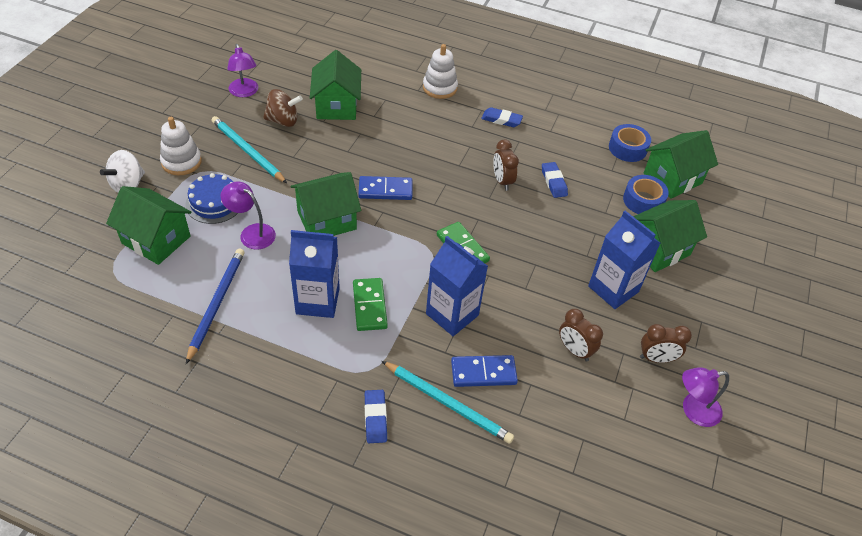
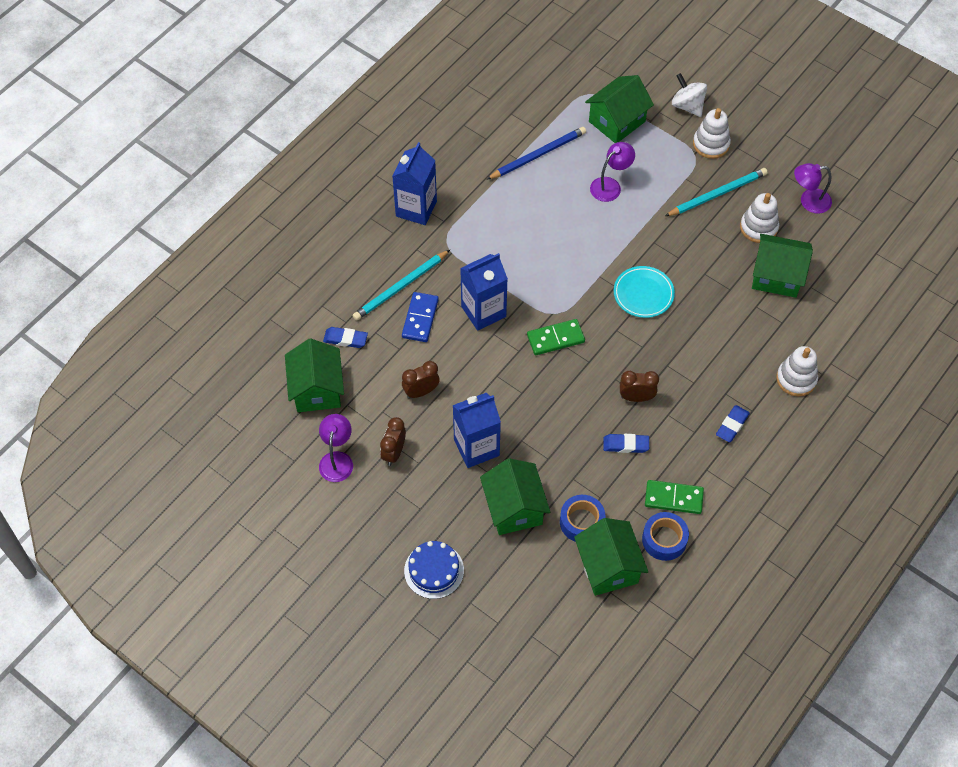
camera: 110 degrees right, 10 degrees up
blue cake [185,173,238,224] -> blue cake moved to [404,541,464,599]
blue pencil [186,248,245,364] -> blue pencil turned 60 degrees counterclockwise [486,127,586,180]
brown spinning top [263,89,303,127] -> white stacking toy [740,193,779,243]
blue carton [289,230,340,318] -> blue carton moved to [392,142,437,225]
green house [290,172,361,236] -> green house moved to [285,338,344,412]
green domino [353,278,388,331] -> green domino moved to [645,480,704,514]
blue domino [358,176,412,200] -> turquoise plate [614,266,675,318]
blue eraser [365,390,387,443] -> blue eraser moved to [323,327,368,348]

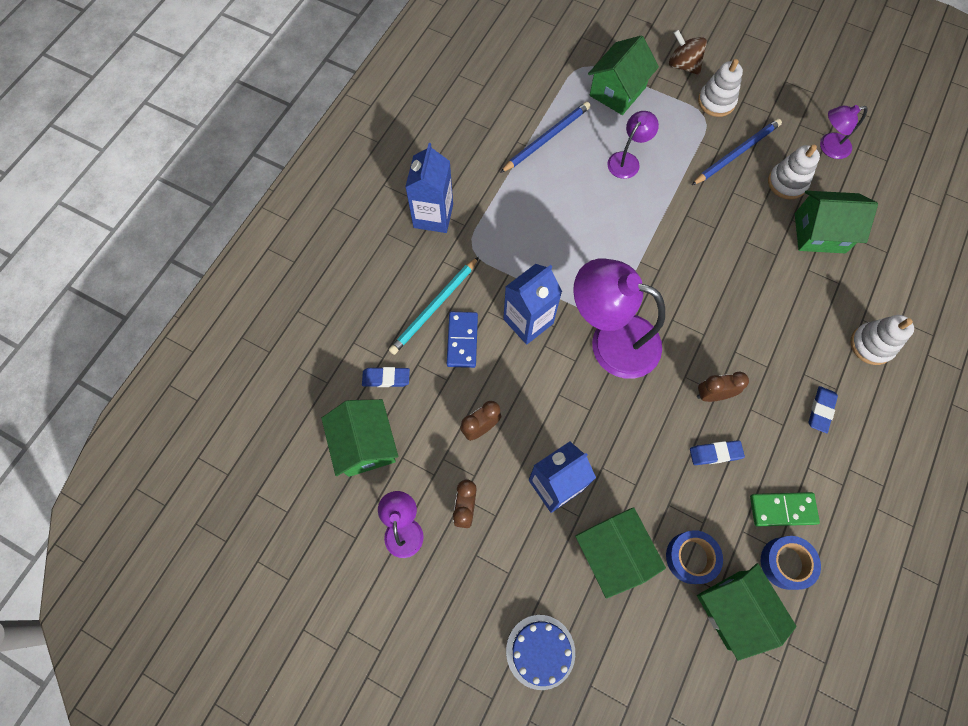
camera: 10 degrees left, 10 degrees up
green domino [527,319,585,355] -> purple lamp [573,259,665,379]
turquoise plate [614,266,675,318] -> none
turquoise pencil [665,168,768,216] -> blue pencil [692,119,782,185]
white spinning top [672,73,707,117] -> brown spinning top [669,30,707,75]

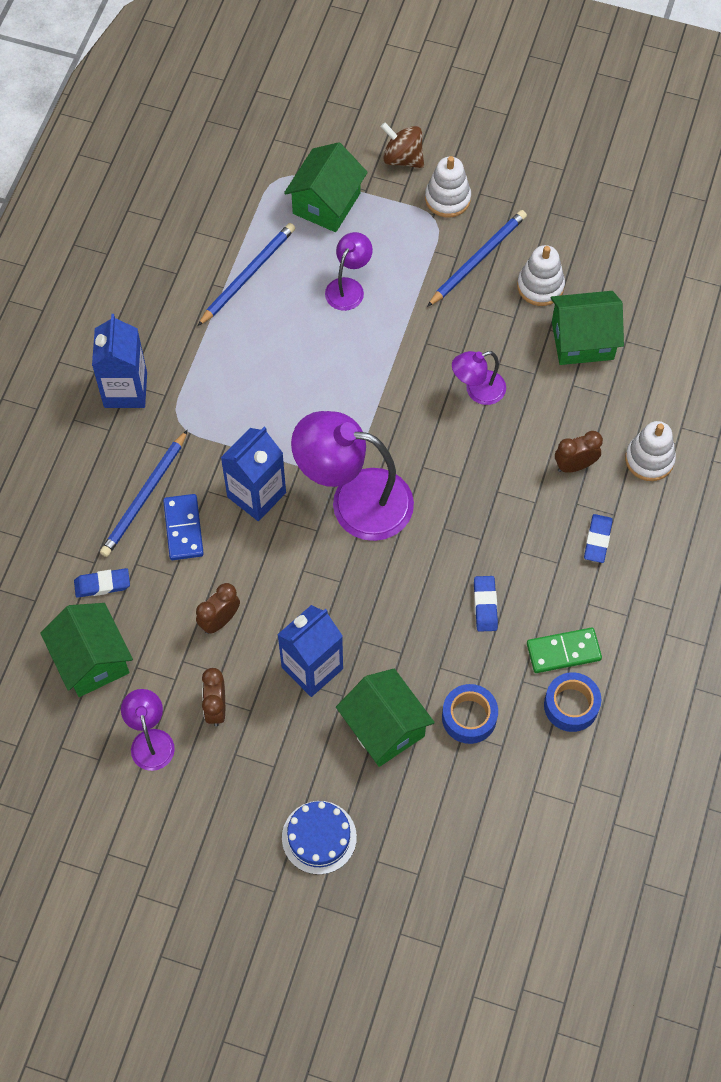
camera: 10 degrees left, 5 degrees down
turquoise pencil [389,257,479,355] -> blue pencil [100,430,188,557]
blue eraser [690,440,745,465] -> blue eraser turned 75 degrees counterclockwise [474,576,498,632]
brown clock [697,371,749,402] -> brown clock moved to [555,431,603,473]
green house [697,563,796,661] -> none
purple lamp [820,105,867,159] -> purple lamp moved to [452,351,506,405]

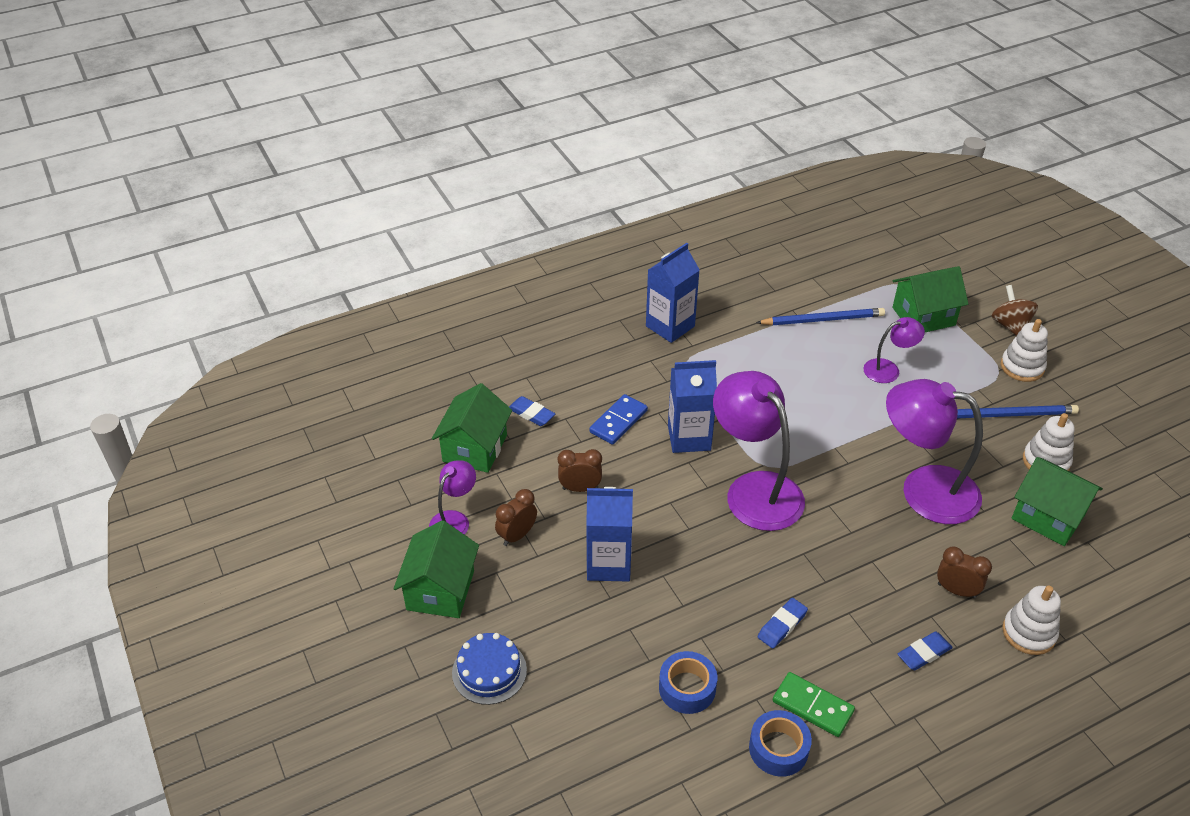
camera: 45 degrees right, 20 degrees down
blue pencil [100,430,188,557] -> none
green house [336,669,435,767] -> green house moved to [394,520,479,618]
purple lamp [452,351,506,405] -> purple lamp [886,379,983,524], size x1.97

